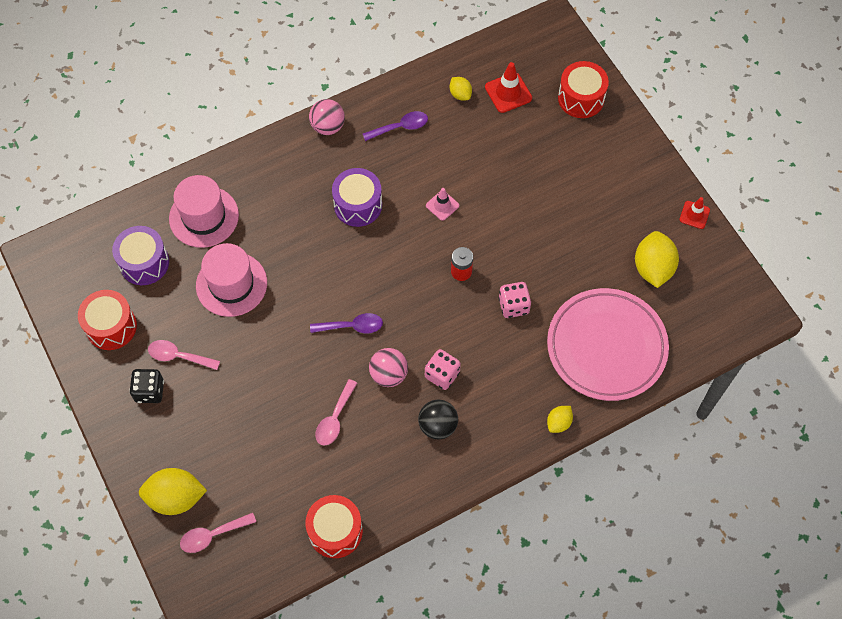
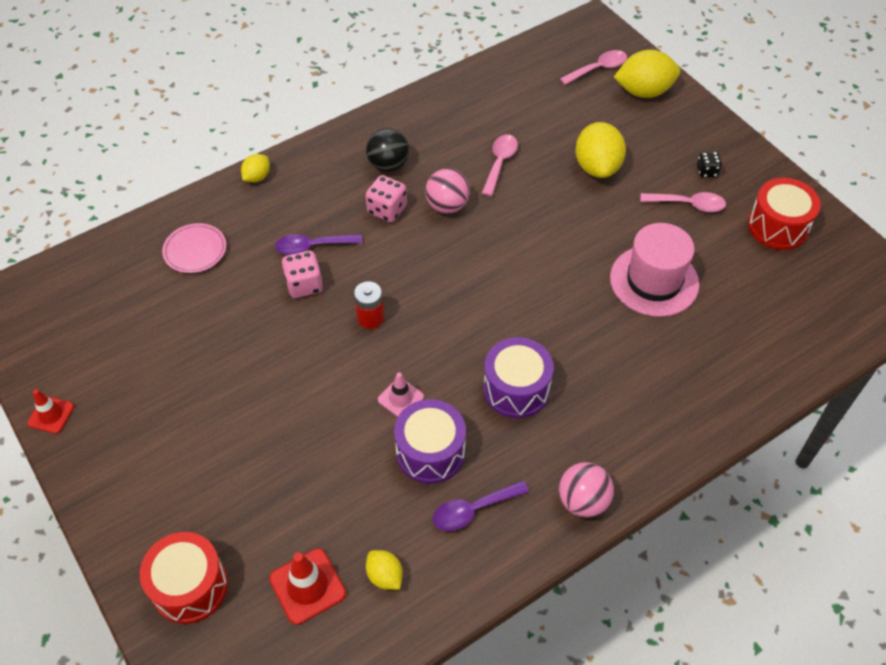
camera: 175 degrees right, 10 degrees down
purple drum [112,226,169,285] -> purple drum moved to [394,399,466,484]
black dice [129,369,164,403] -> black dice [697,151,722,178], size x0.63
pink hat [169,175,239,248] -> none
red drum [306,495,363,558] -> none
purple spoon [310,313,383,333] -> purple spoon moved to [275,234,362,255]
pink plate [547,288,669,401] -> pink plate [162,223,226,273], size x0.44
yellow lemon [635,231,679,288] -> yellow lemon moved to [575,122,626,178]

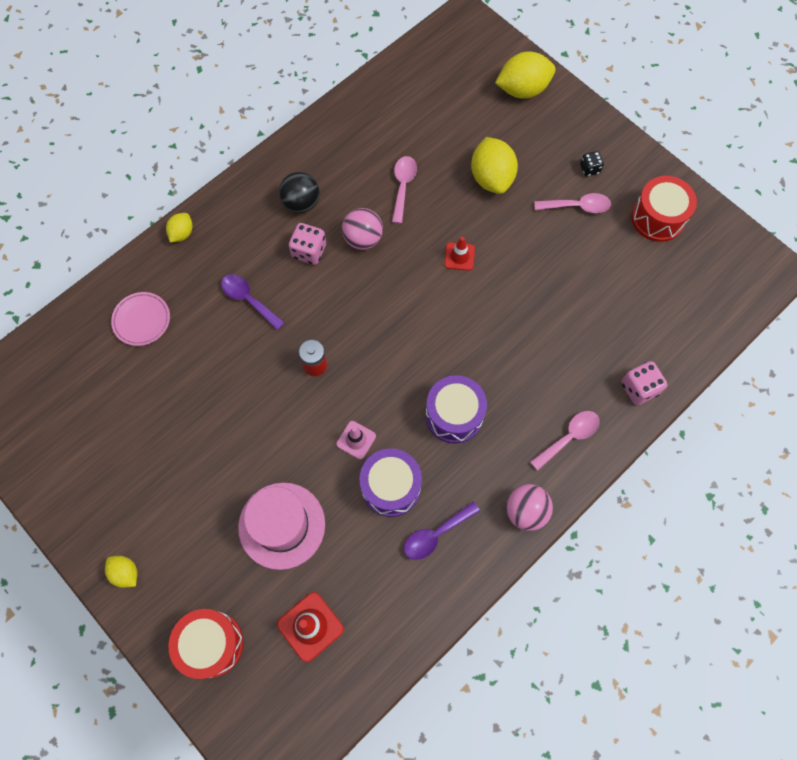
camera: 10 degrees left, 15 degrees up
red traffic cone [27,389,74,434] -> red traffic cone moved to [444,237,475,271]
purple spoon [275,234,362,255] -> purple spoon turned 60 degrees clockwise [221,274,285,330]
pink dice [282,251,323,298] -> pink dice moved to [621,361,668,405]
yellow lemon [366,550,403,590] -> yellow lemon moved to [105,556,137,588]
pink spoon [560,50,627,85] -> pink spoon moved to [530,411,600,471]
pink hat [610,223,699,317] -> pink hat moved to [238,483,325,570]

